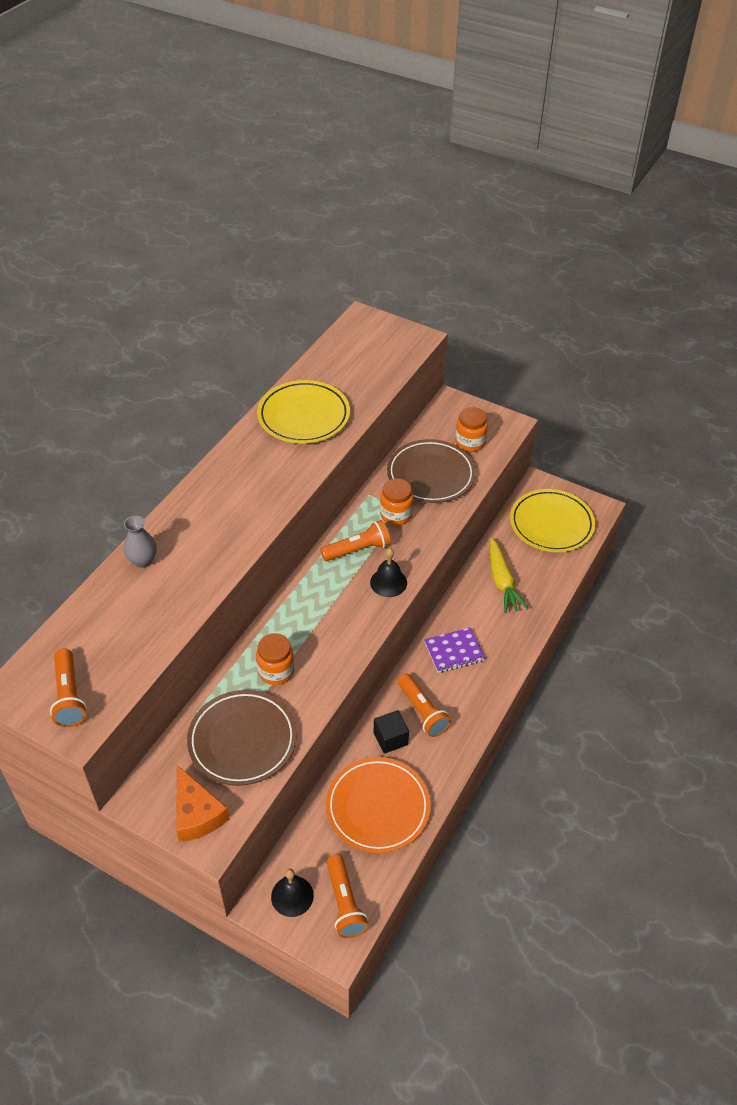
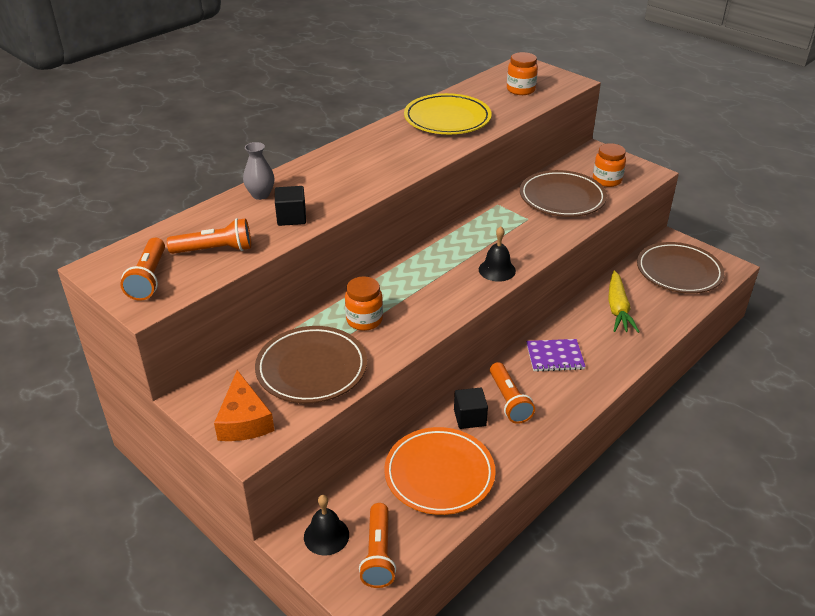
camera: 15 degrees right, 10 degrees down
orange flashlight [320,520,391,561] -> orange flashlight moved to [167,218,251,254]
orange jar [380,478,413,525] -> orange jar moved to [507,52,538,95]
yellow plate [510,489,595,552] -> brown plate [637,242,725,293]
none -> black cube [275,186,306,226]

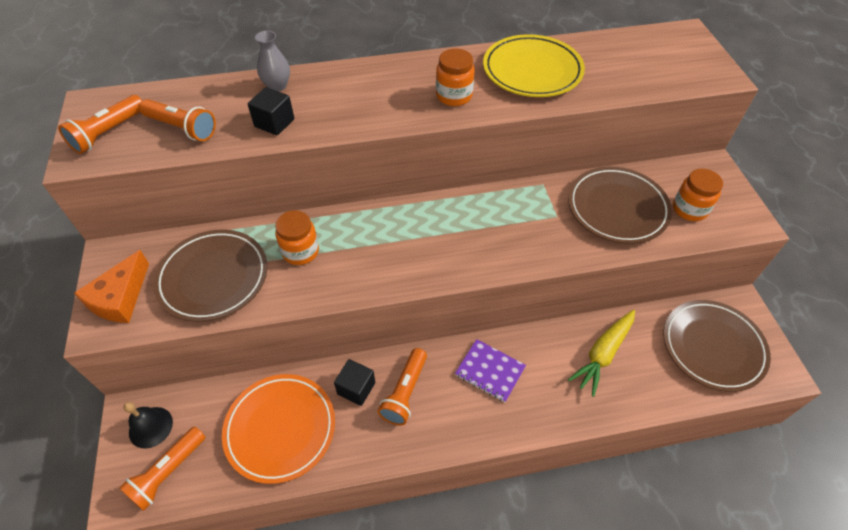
camera: 35 degrees right, 15 degrees up
black bell [479,226,516,282] -> none
orange jar [507,52,538,95] -> orange jar moved to [436,48,475,106]

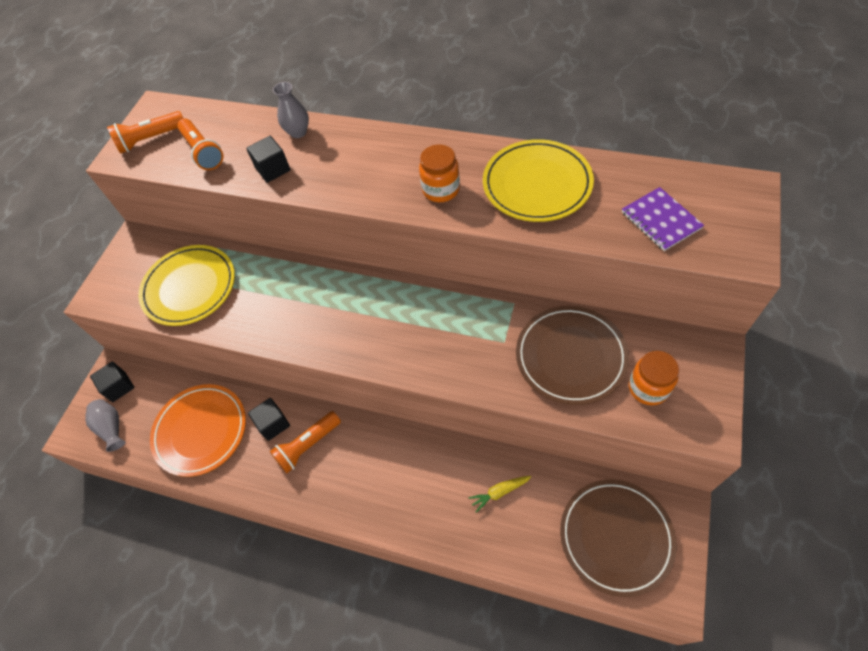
camera: 35 degrees right, 5 degrees up
orange cheese [74,250,149,323] -> none
orange flashlight [119,427,205,511] -> grey vase [85,399,125,452]
black bell [124,402,173,449] -> black cube [90,362,134,402]
brown plate [153,230,268,322] -> yellow plate [138,245,235,326]
orange jar [275,210,319,265] -> none
purple notebook [455,339,526,402] -> purple notebook moved to [622,187,704,251]
yellow carrot [568,310,635,397] -> yellow carrot [468,476,531,513], size x0.58

